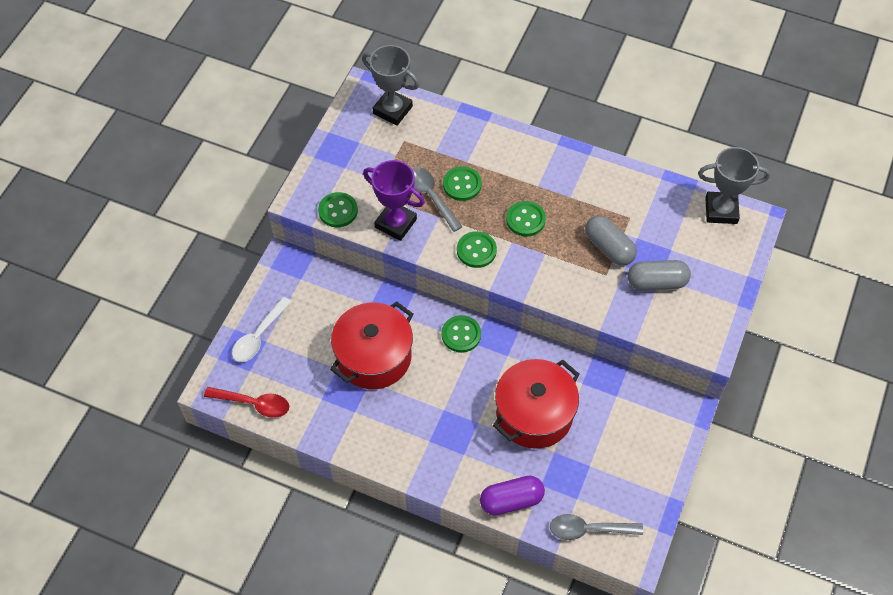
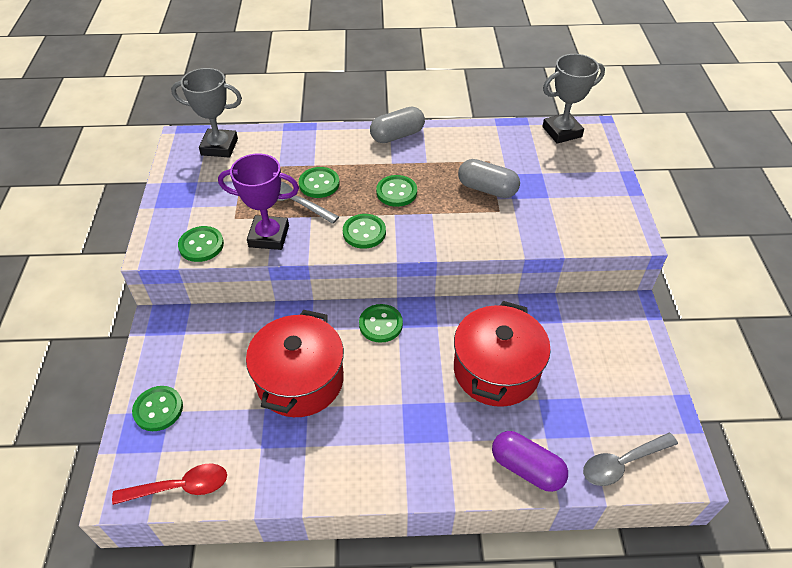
camera: 25 degrees left, 10 degrees down
white spoon [232,297,291,362] -> green button [132,386,183,431]
purple capsule [480,476,545,516] -> purple capsule turned 75 degrees clockwise [492,431,568,492]
grey capsule [628,260,691,290] -> grey capsule moved to [370,107,425,143]

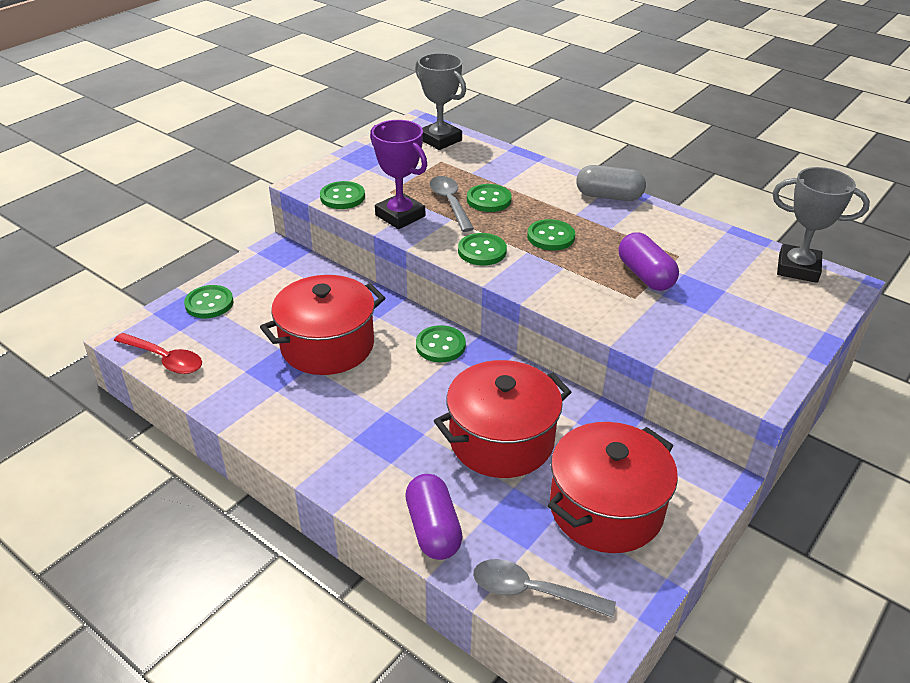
camera: 40 degrees right, 10 degrees down
grey capsule [458,159,520,198] -> purple capsule [619,232,679,291]
none -> red pot [548,422,678,553]

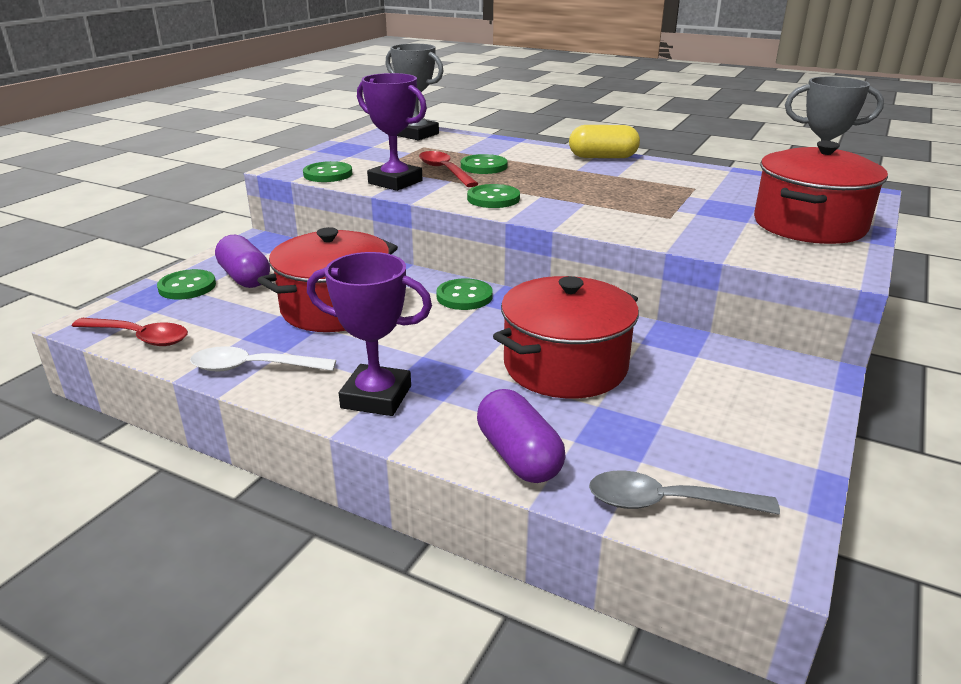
camera: 10 degrees left, 10 degrees down
grey spoon [430,176,474,232] -> red spoon [419,151,478,187]
green button [527,219,575,251] -> none
red pot [548,422,678,553] -> red pot moved to [754,141,888,244]
grey capsule [576,165,646,201] -> yellow capsule [569,125,640,158]
purple capsule [619,232,679,291] -> purple capsule moved to [215,235,270,288]
none -> white spoon [190,346,336,372]
none -> purple trophy [307,252,432,416]

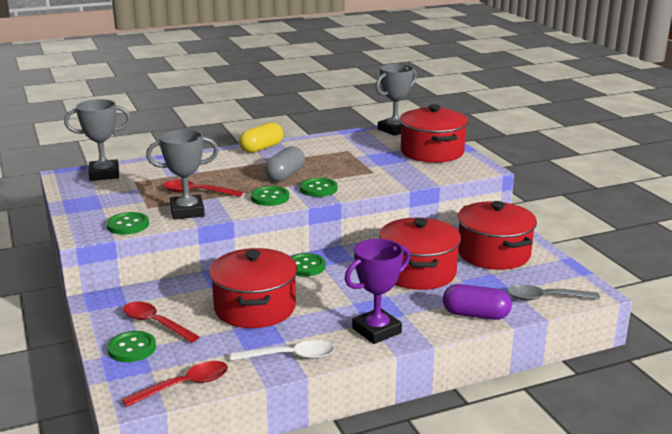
camera: 50 degrees left, 5 degrees down
white spoon [190,346,336,372] -> white spoon turned 135 degrees counterclockwise [231,340,334,361]
purple capsule [215,235,270,288] -> red spoon [123,302,200,343]
purple trophy [357,73,427,191] -> grey trophy [146,129,219,220]
green button [461,154,508,174] -> green button moved to [300,178,337,197]
grey spoon [589,471,780,515] -> grey spoon turned 45 degrees clockwise [507,285,600,300]
none -> grey capsule [265,146,305,182]
none -> red pot [458,201,537,270]

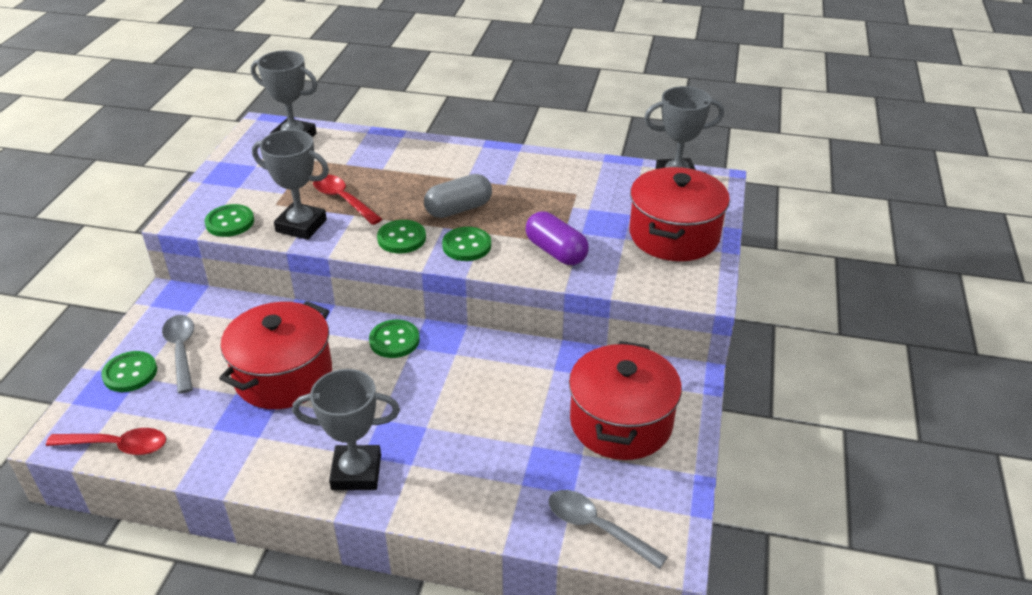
camera: 35 degrees right, 15 degrees up
red spoon [123,302,200,343] -> grey spoon [162,315,194,394]
white spoon [231,340,334,361] -> none
yellow capsule [239,122,283,153] -> none
purple trophy [345,239,411,344] -> grey trophy [292,369,400,490]
red pot [379,217,461,290] -> none
purple capsule [443,284,512,320] -> purple capsule moved to [525,212,589,265]

